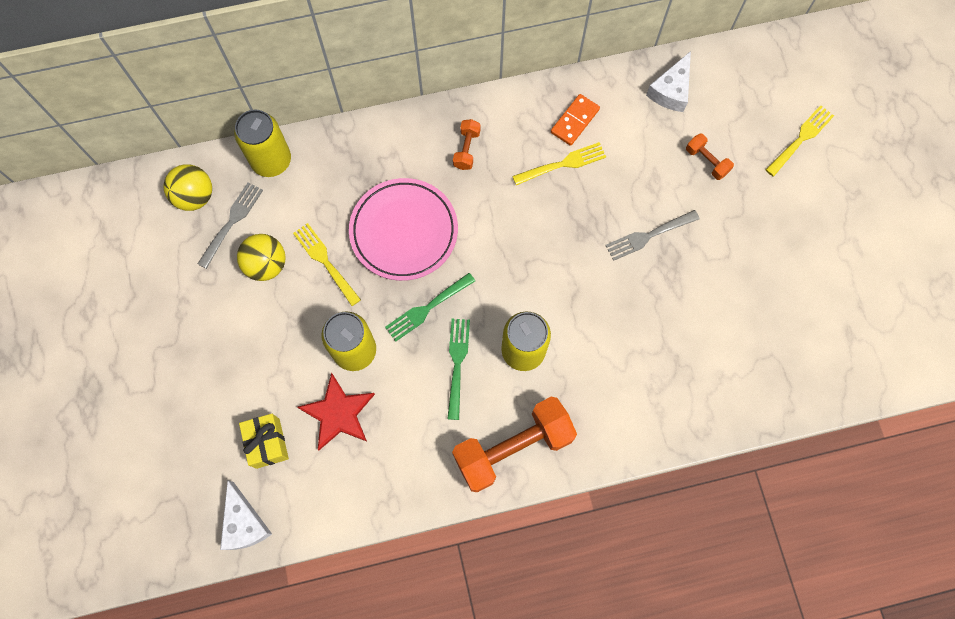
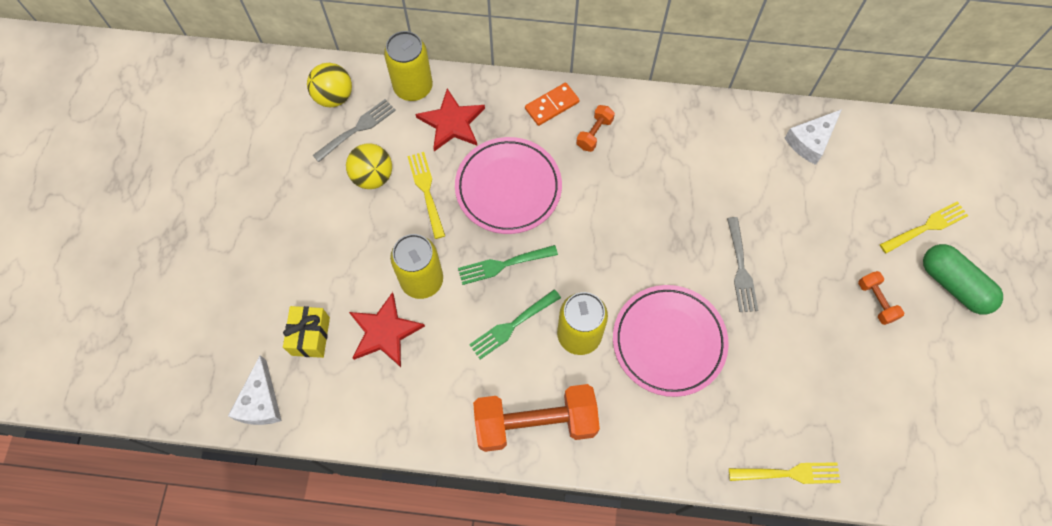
camera: 20 degrees right, 5 degrees down
green fork [447,319,470,420] -> green fork turned 150 degrees counterclockwise [469,289,561,359]
yellow fork [512,142,606,185] -> yellow fork moved to [729,462,840,484]
orange domino [551,94,600,146] -> orange domino moved to [525,83,579,126]
grey fork [605,210,700,261] -> grey fork turned 90 degrees counterclockwise [727,217,758,312]
orange dumbbell [686,134,734,180] -> orange dumbbell moved to [858,271,904,325]
none -> red star [415,89,485,151]
none -> pink plate [613,285,729,397]
none -> green capsule [923,244,1003,315]

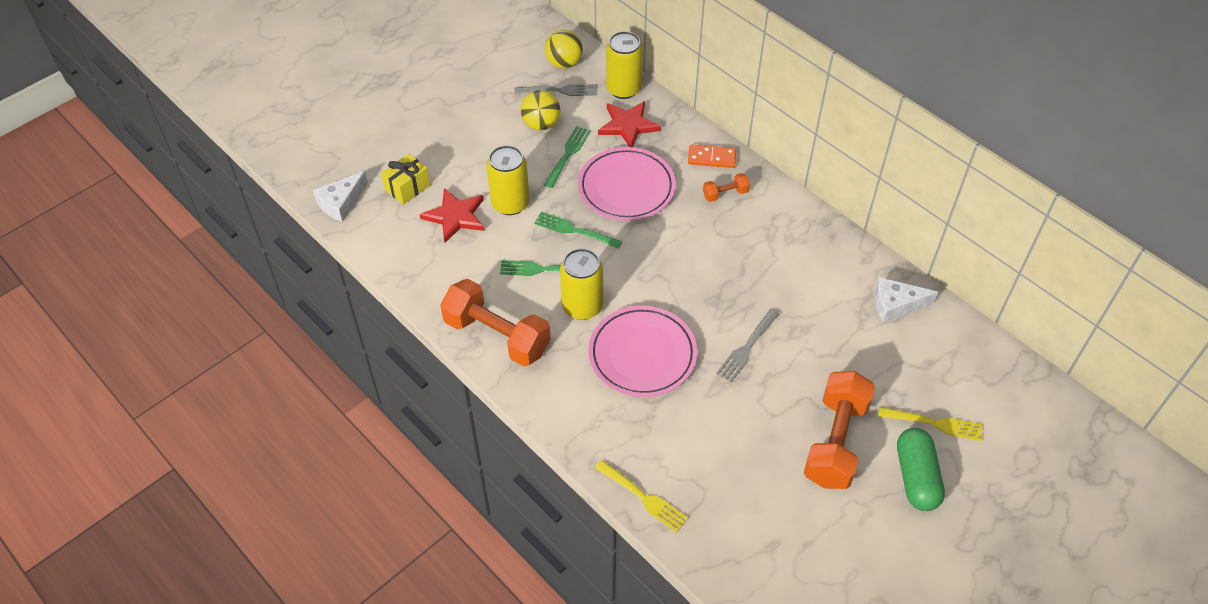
camera: 40 degrees right, 15 degrees down
yellow fork [407,152,445,239] -> green fork [544,126,591,188]
orange dumbbell [858,271,904,325] -> orange dumbbell [804,371,875,489], size x2.22

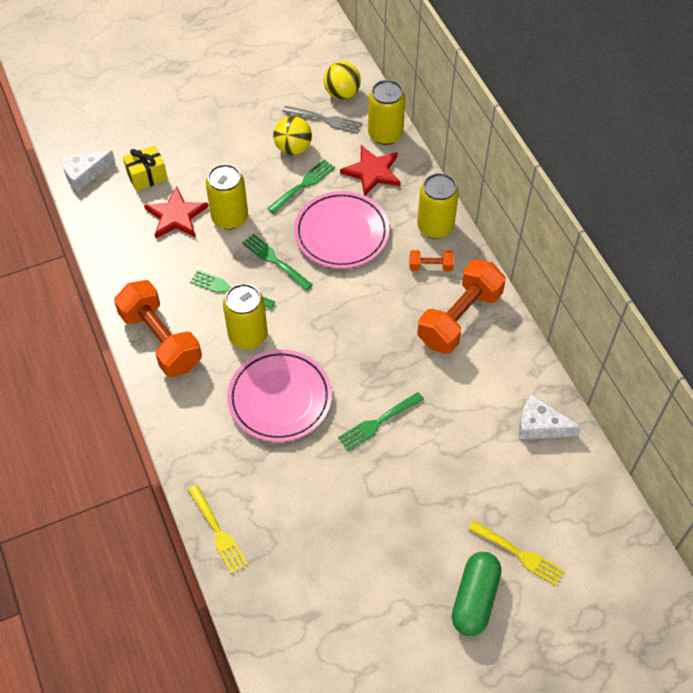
camera: 20 degrees right, 5 degrees up
orange domino [688,144,736,168] -> yellow can [417,173,459,239]
grey fork [716,309,779,383] -> green fork [338,392,424,451]
orange dumbbell [804,371,875,489] -> orange dumbbell moved to [417,259,506,354]

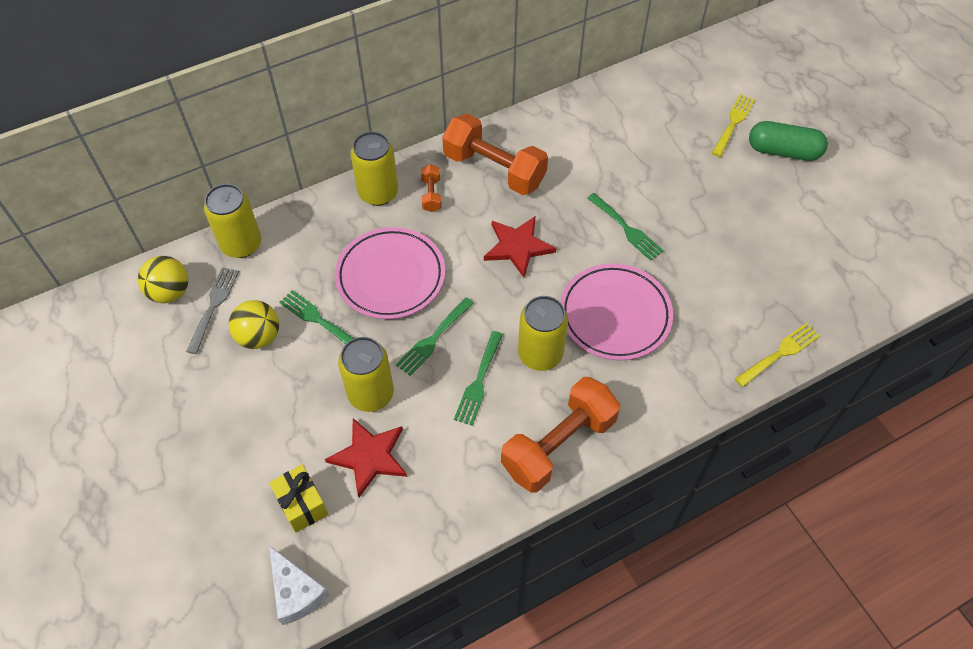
camera: 95 degrees left, 0 degrees up
red star [340,145,401,196] -> red star moved to [484,216,556,278]
white cheese [519,395,582,439] -> none

